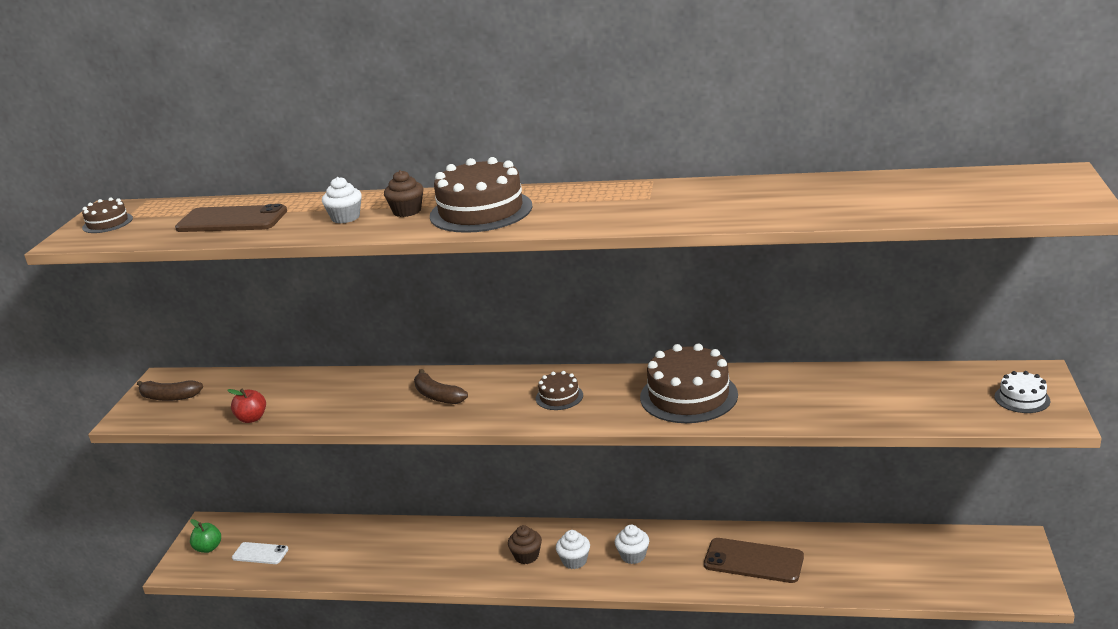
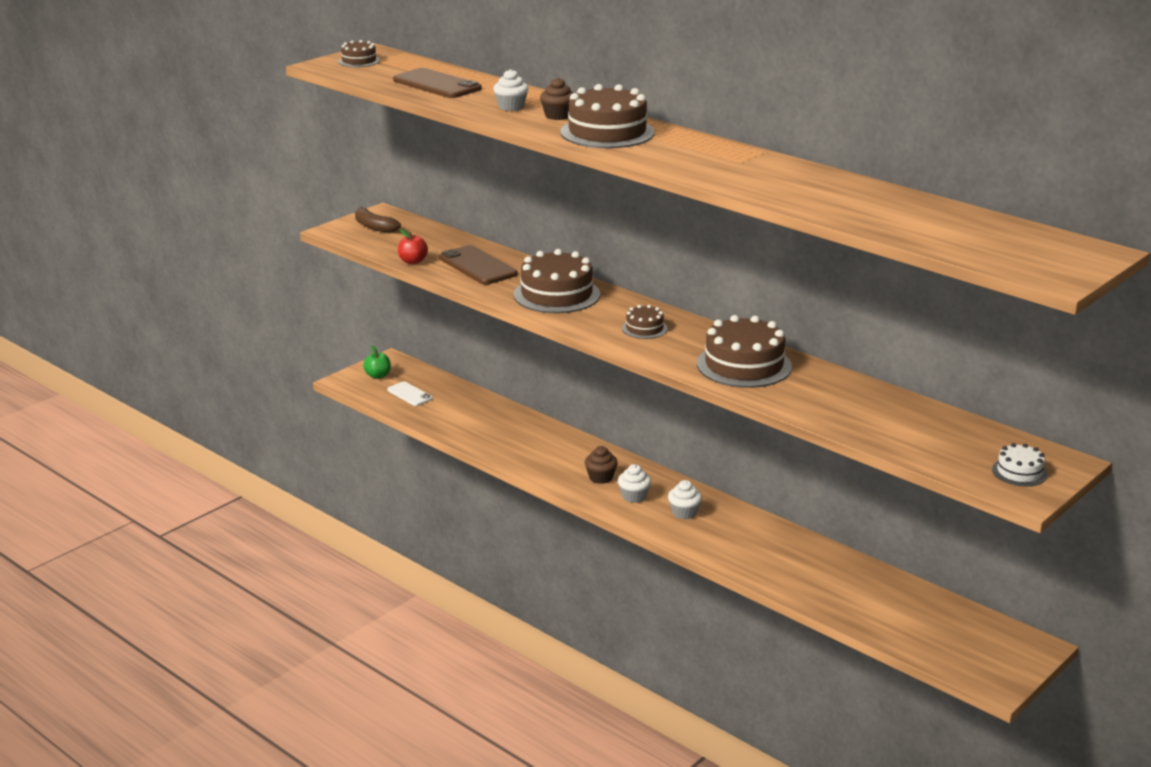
camera: 30 degrees right, 0 degrees up
brown banana [414,369,468,404] -> brown cake [514,249,600,313]
brown phone [704,538,804,583] -> brown phone moved to [439,245,517,285]

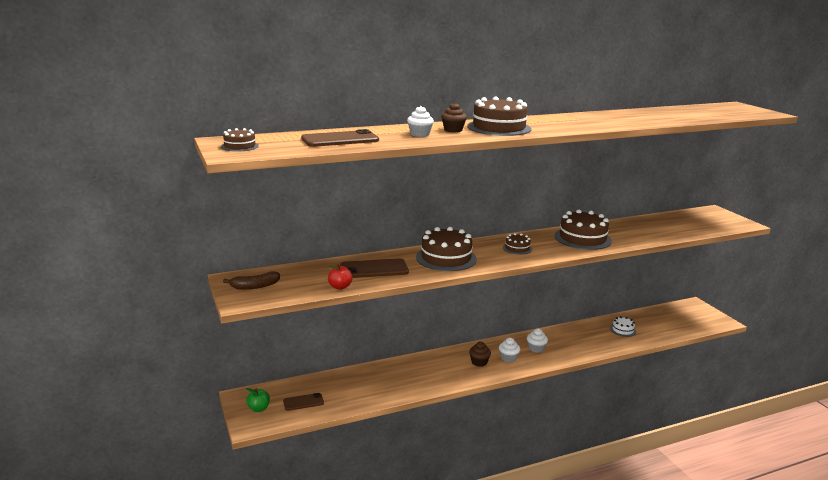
camera: 65 degrees left, 5 degrees down
white phone [387,382,433,406] -> brown phone [283,393,324,411]
white cake [992,443,1048,486] -> white cake moved to [610,316,636,337]

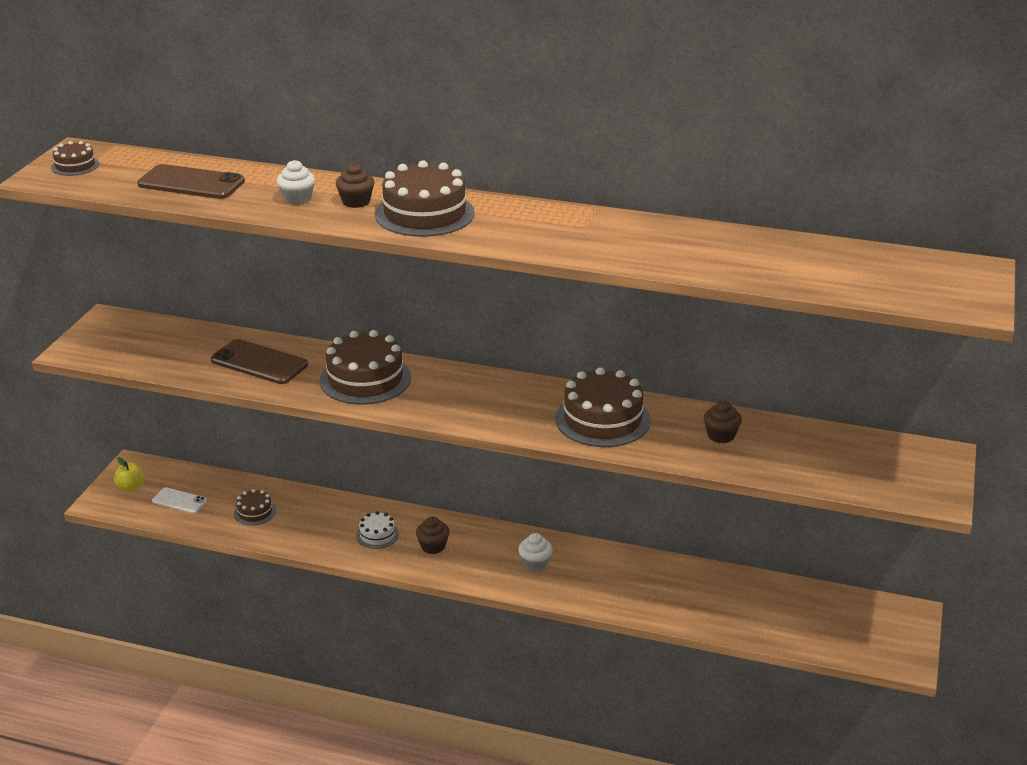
camera: 40 degrees right, 10 degrees up
brown banana [223,272,280,290] -> none
green apple [246,388,270,412] -> yellow apple [114,457,145,492]
brown phone [283,393,324,411] -> white phone [152,487,207,514]
red apple [328,264,353,290] -> none
white cupcake [499,338,520,363] -> none
brown cake [503,233,532,255] -> brown cake moved to [234,489,276,525]
white cake [610,316,636,337] -> white cake moved to [356,511,399,549]
none -> brown cupcake [704,400,742,443]

